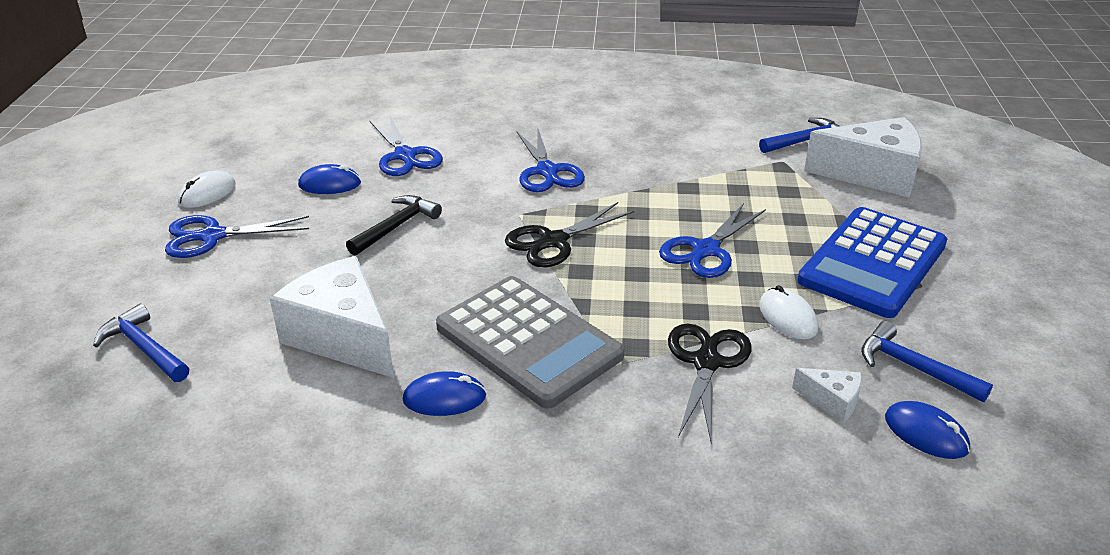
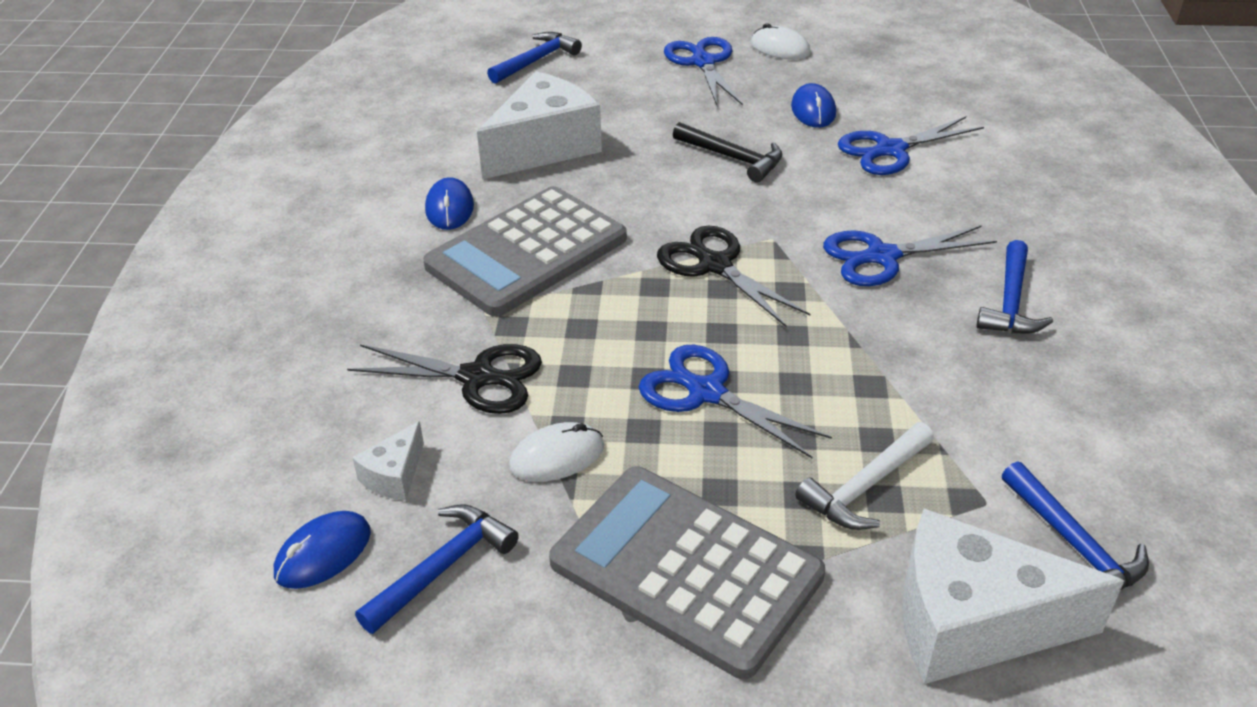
camera: 90 degrees right, 5 degrees up
blue calculator [797,207,947,318] -> grey calculator [549,466,825,679]
white cheese [804,117,922,198] -> white cheese turned 90 degrees clockwise [902,508,1124,684]
none -> white hammer [795,422,934,530]
none -> blue hammer [976,240,1053,334]

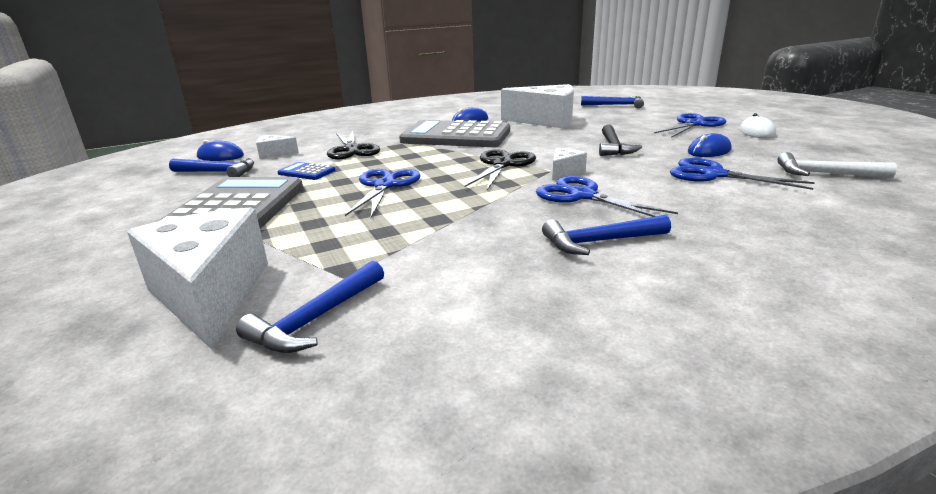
camera: 60 degrees right, 15 degrees down
white mouse [509,422,604,482] -> blue calculator [277,162,335,180]
white hammer [795,422,934,530] -> white hammer moved to [777,152,897,178]
none -> white cheese [552,148,587,180]

